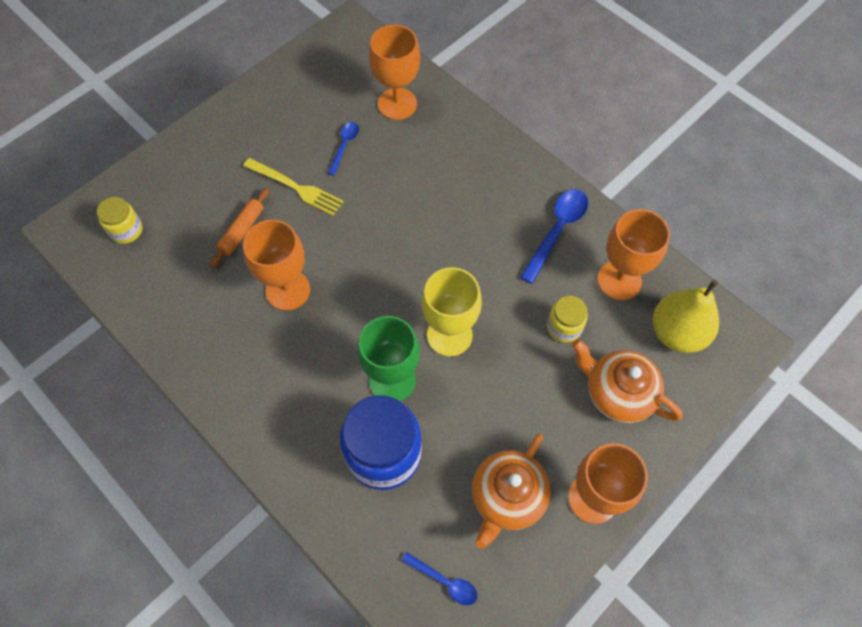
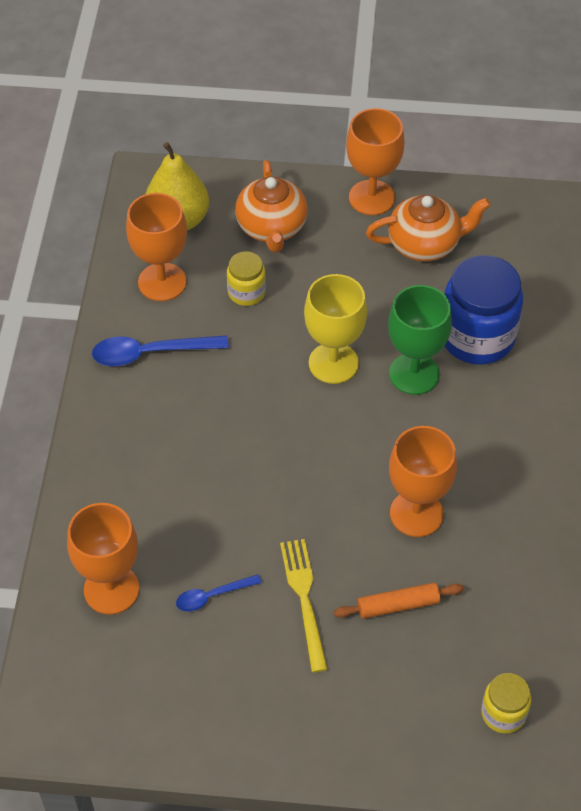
camera: 130 degrees left, 10 degrees down
blue spoon [402,552,478,605] -> none

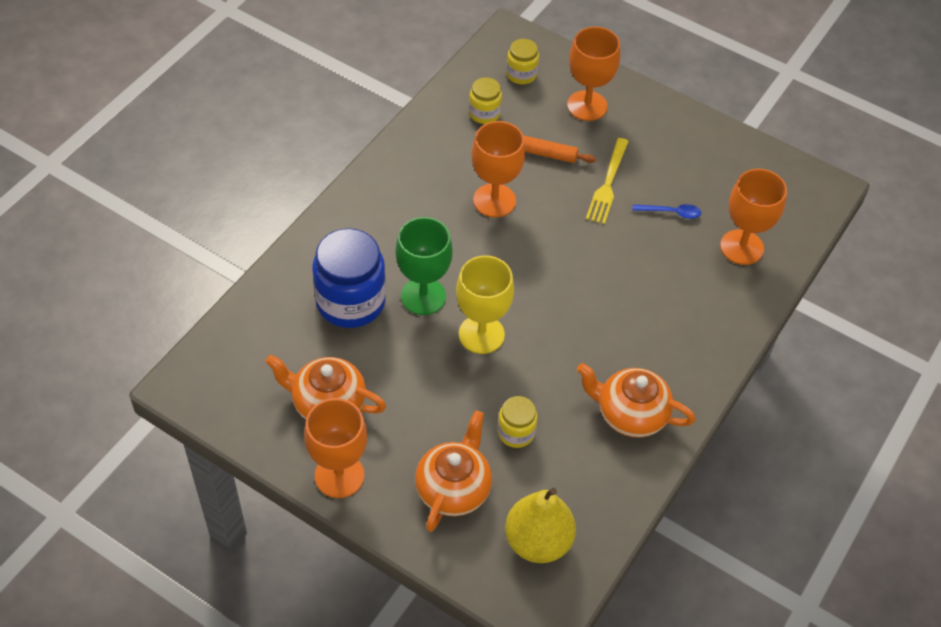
camera: 155 degrees left, 0 degrees up
blue spoon [92,335,229,366] -> orange teapot [577,363,696,438]
orange goblet [126,193,187,301] -> orange goblet moved to [567,27,620,121]
none -> yellow jar [469,77,502,124]

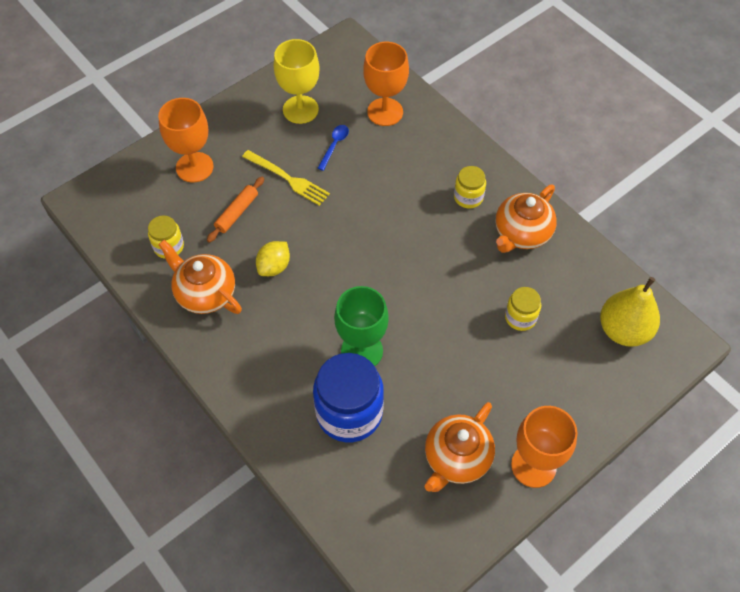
camera: 70 degrees left, 5 degrees up
orange teapot [415,410,492,532] -> orange teapot moved to [158,240,242,314]
yellow goblet [456,256,514,354] -> yellow goblet moved to [274,39,320,124]
orange goblet [471,121,525,218] -> yellow lemon [256,241,290,276]
yellow jar [506,39,539,85] -> yellow jar moved to [454,166,486,209]

